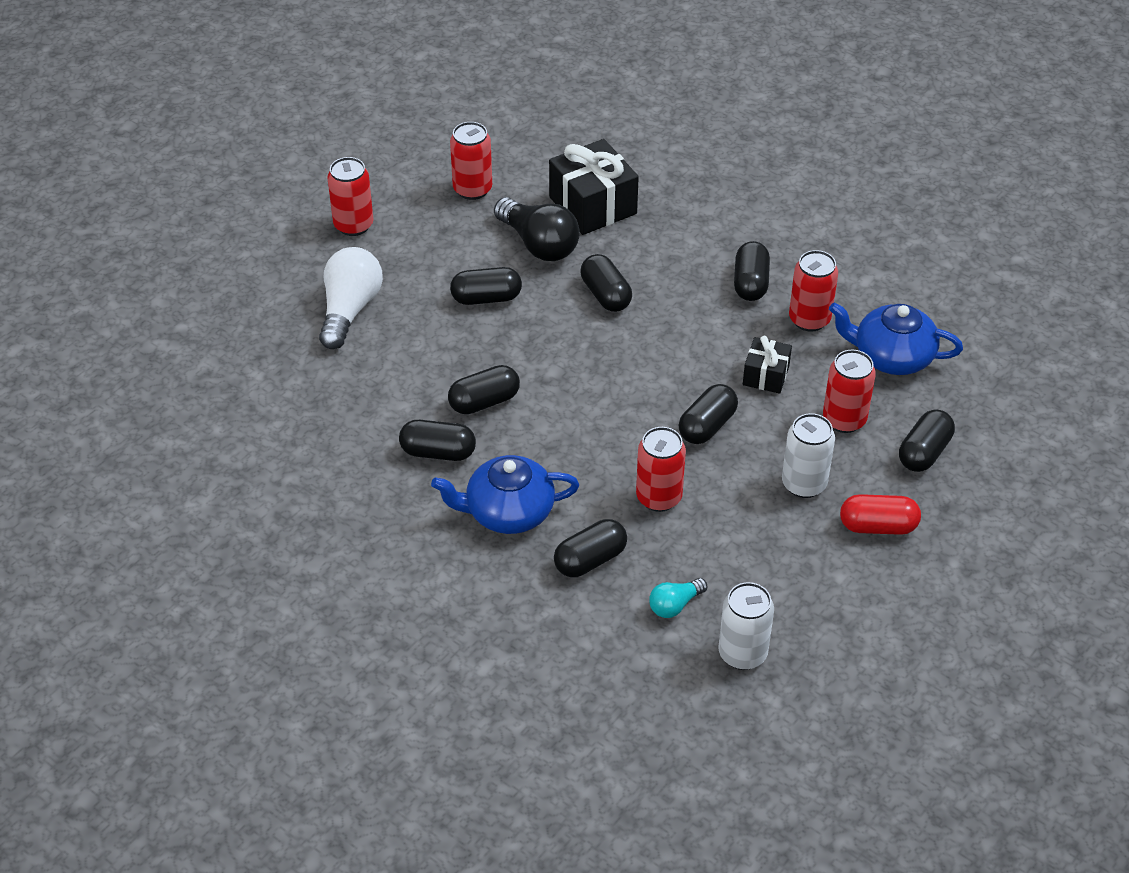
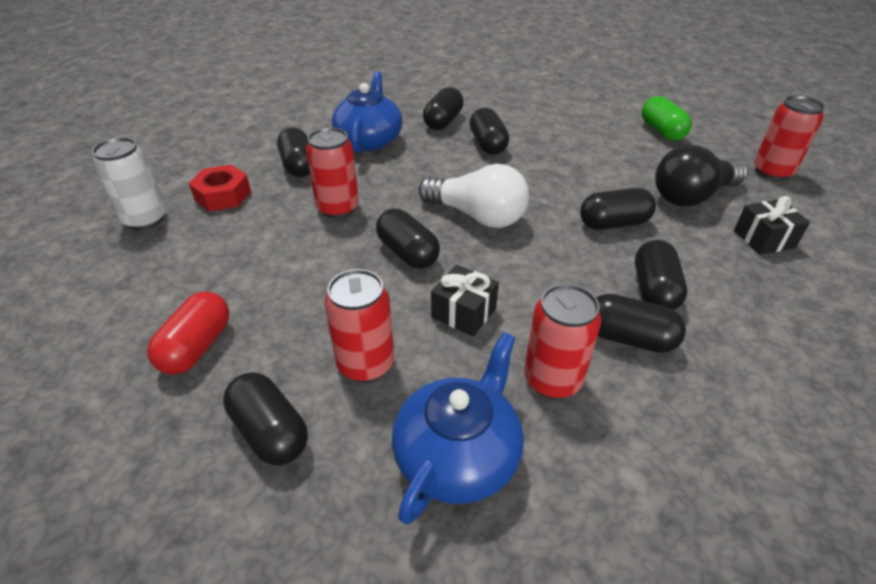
camera: 105 degrees right, 5 degrees down
white light bulb [319,247,383,349] -> white light bulb moved to [418,164,529,228]
red can [327,157,374,236] -> none
black capsule [450,267,522,305] -> black capsule moved to [635,240,687,310]
black gift [549,139,639,235] -> black gift [734,196,810,255], size x0.56
turquoise light bulb [649,578,707,618] -> red nut [189,165,251,211]
white can [782,413,835,498] -> none
none -> green capsule [641,96,692,141]

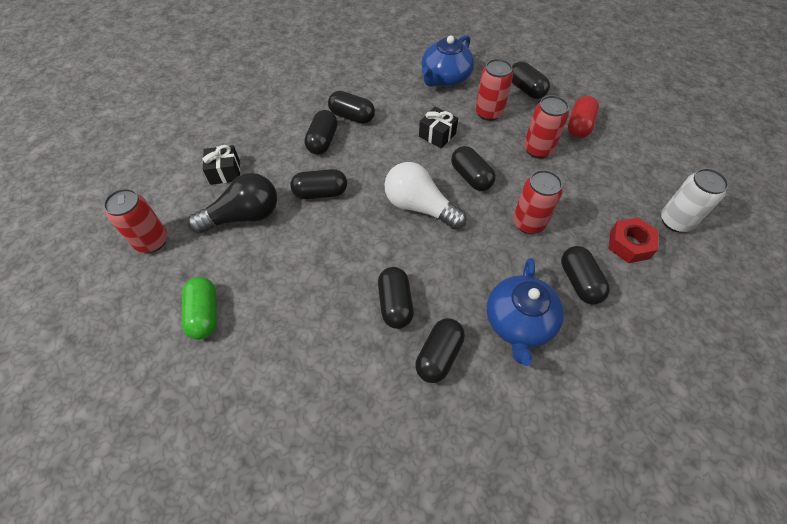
camera: 175 degrees left, 15 degrees up
red can [524,284,601,399] -> red can moved to [524,95,569,159]

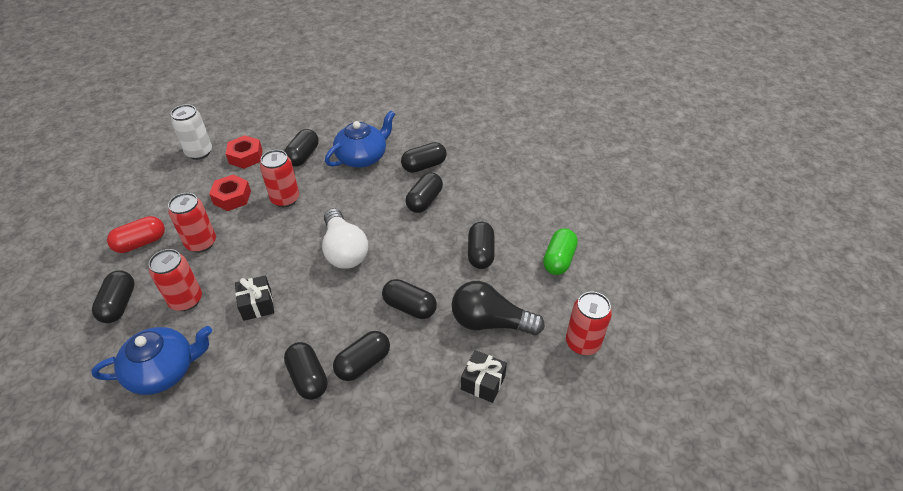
camera: 145 degrees left, 10 degrees down
black capsule [451,146,496,191] -> black capsule moved to [468,222,495,269]
none -> red nut [209,174,251,211]

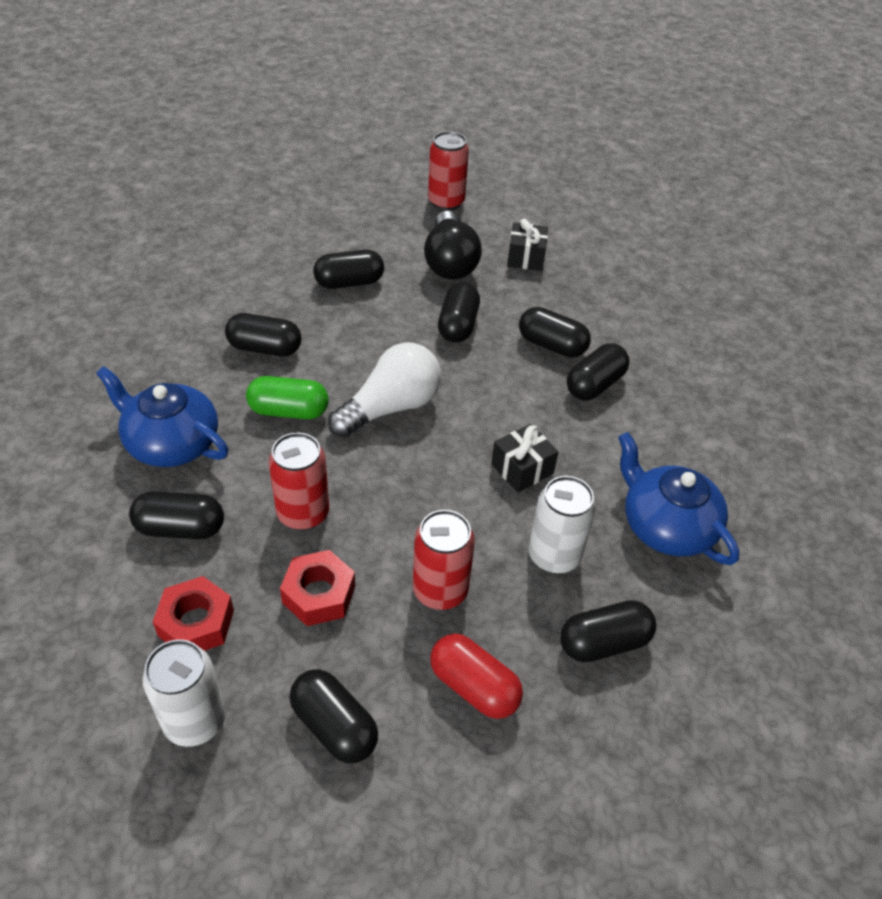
camera: 110 degrees left, 0 degrees up
red can [149,249,202,311] -> white can [529,476,596,574]
black capsule [401,142,446,173] -> black capsule moved to [289,669,378,763]
green capsule [543,228,578,275] -> green capsule moved to [246,376,329,419]

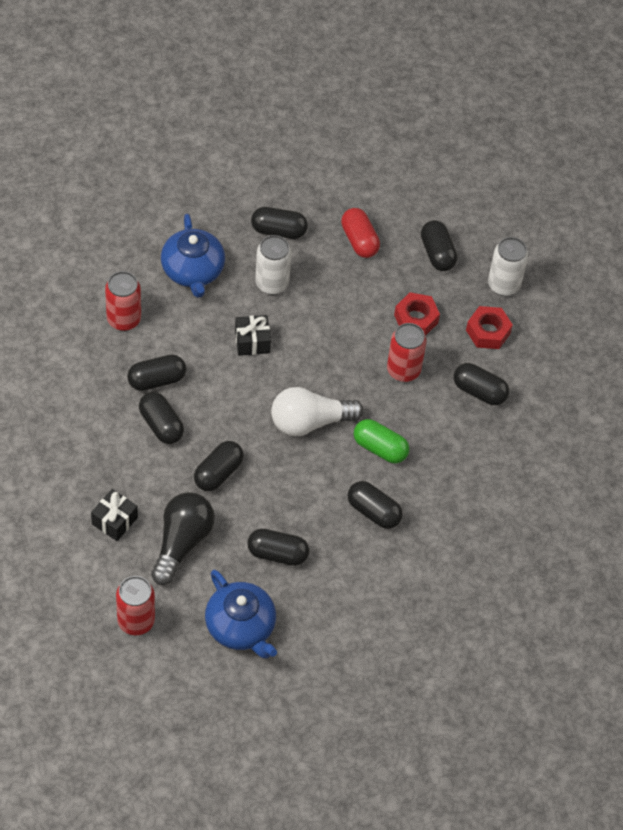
camera: 155 degrees left, 10 degrees up
blue teapot [96,366,228,467] -> blue teapot moved to [205,570,277,659]
red can [413,510,475,610] -> red can moved to [105,271,141,331]

